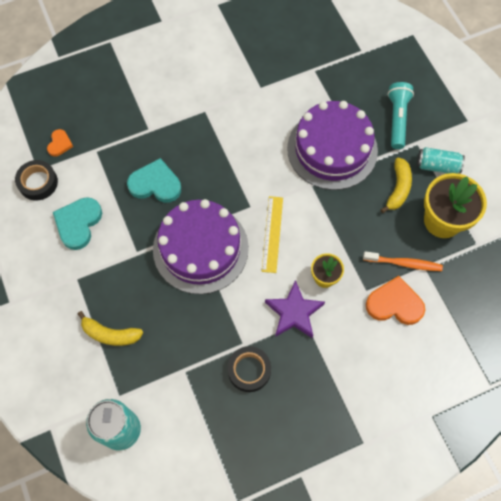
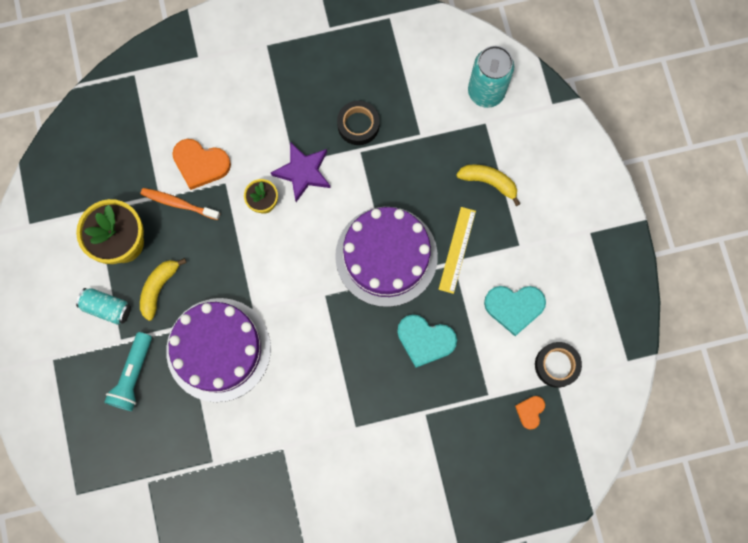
camera: 170 degrees left, 10 degrees up
turquoise heart [53,197,102,250] -> turquoise heart turned 60 degrees clockwise [484,286,546,336]
yellow ruler [262,196,283,273] -> yellow ruler moved to [438,207,476,294]

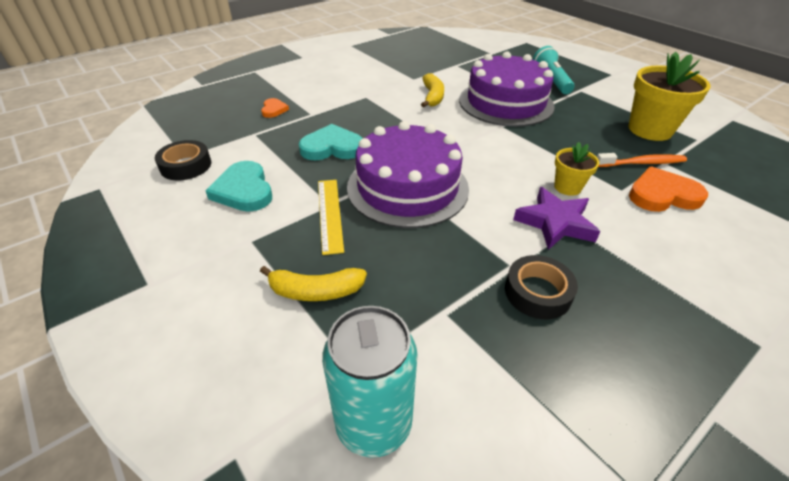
camera: 155 degrees right, 35 degrees down
turquoise can [76,288,131,325] -> none
yellow banana [140,258,187,321] -> yellow banana moved to [421,73,444,108]
turquoise heart [484,286,546,336] -> turquoise heart turned 90 degrees counterclockwise [206,161,272,212]
orange heart [515,396,545,430] -> orange heart moved to [261,98,289,118]

